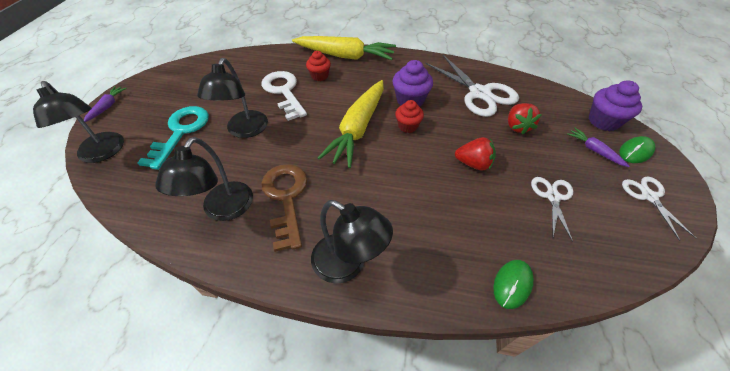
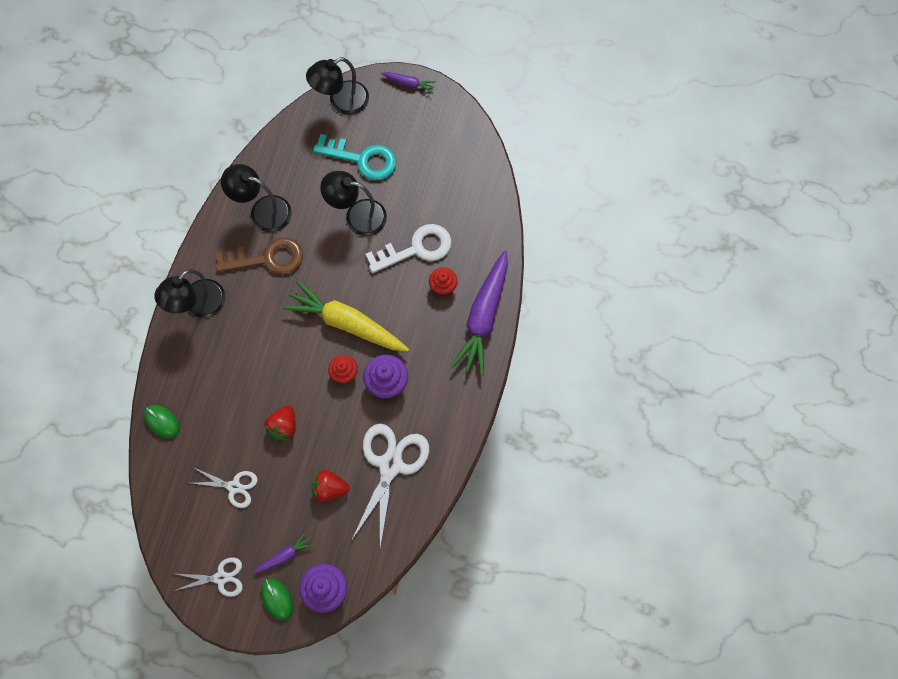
camera: 95 degrees right, 20 degrees up
yellow carrot [292,36,396,60] -> purple carrot [451,251,508,376]
white scissors [425,55,519,117] -> white scissors turned 135 degrees clockwise [351,424,429,548]

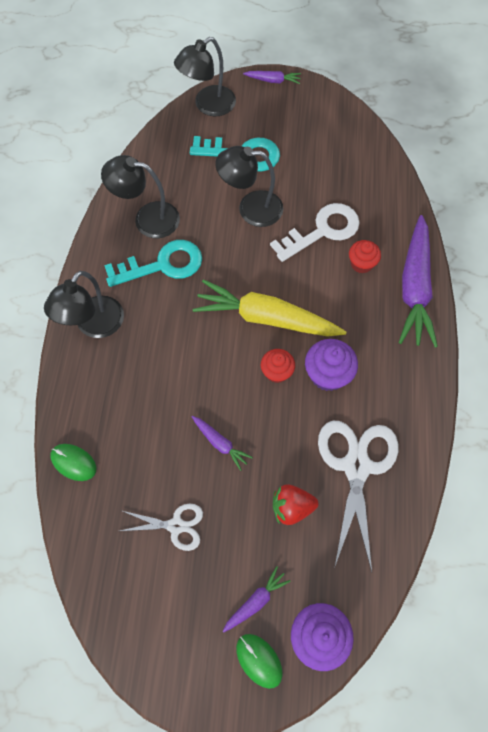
camera: 10 degrees left, 5 degrees down
white scissors [174,557,243,597] -> none
brown key [215,237,303,275] -> turquoise key [104,240,202,287]
red strawberry [264,405,296,441] -> purple carrot [192,416,253,471]

